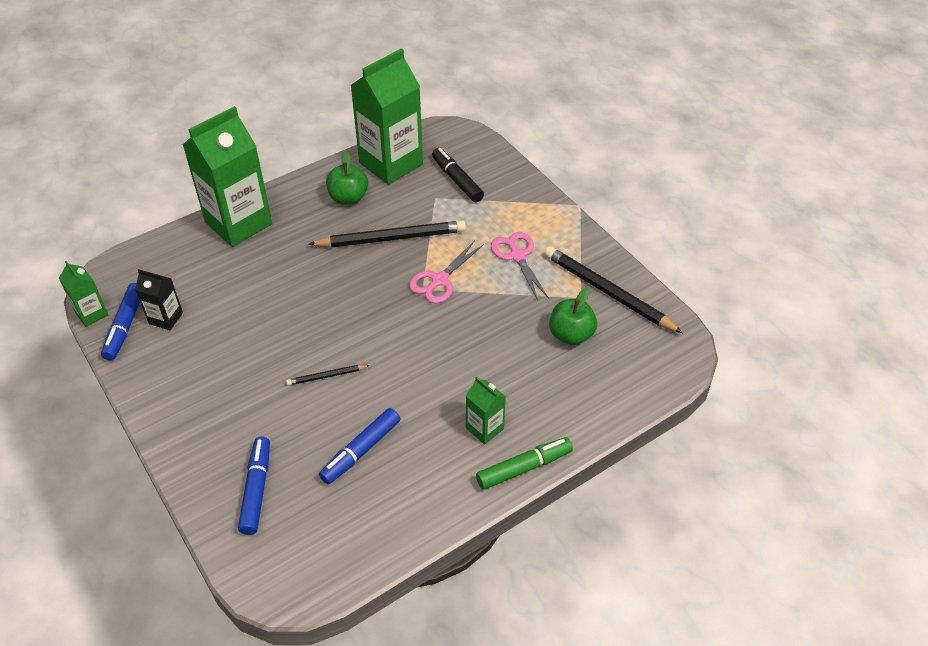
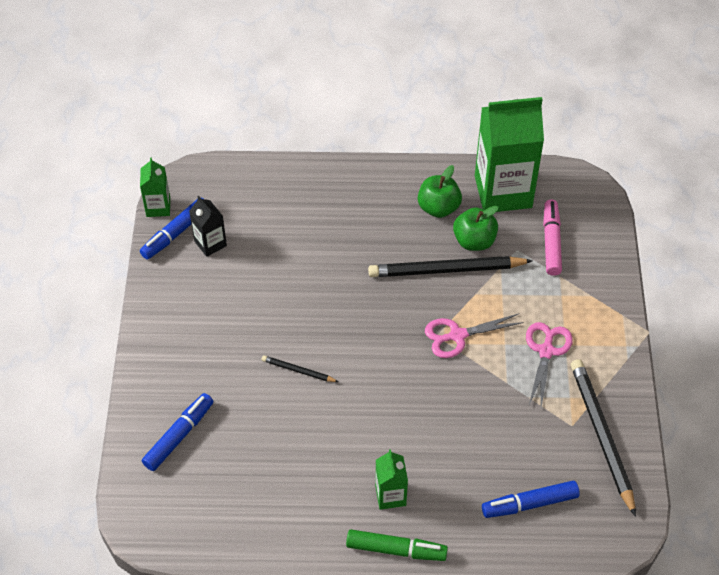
camera: 35 degrees right, 5 degrees up
green carton [183,106,272,247] -> none
black pencil [308,220,466,247] -> black pencil turned 150 degrees clockwise [368,256,533,277]
blue marker [319,408,400,484] -> blue marker moved to [482,481,580,518]
black marker [432,148,484,202] -> pink marker [543,199,562,276]
green apple [549,288,597,345] -> green apple moved to [453,206,499,251]

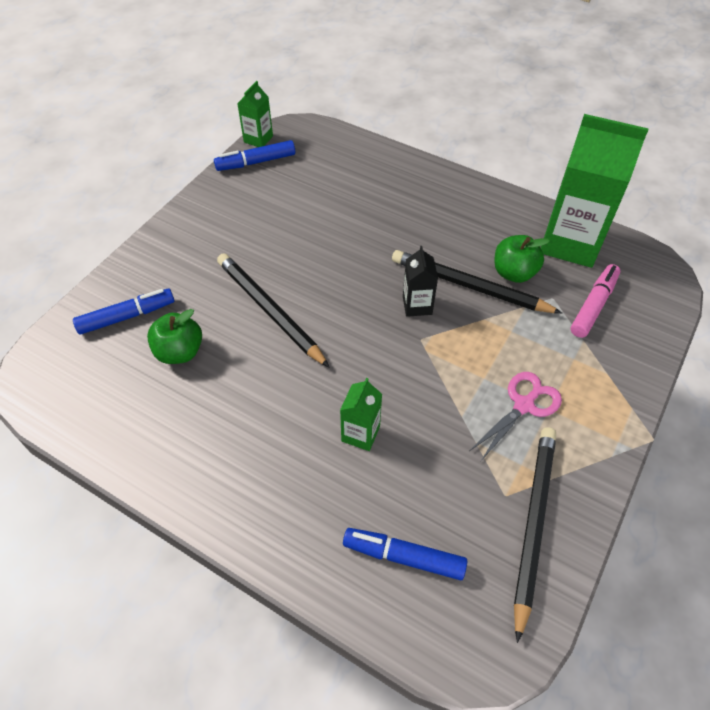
camera: 30 degrees right, 0 degrees up
black carton [189,196,227,257] -> black carton moved to [403,246,438,317]
black pencil [262,355,338,382] -> black pencil [217,253,330,368], size x2.11
green marker [346,529,448,561] -> none
green carton [375,449,408,510] -> green carton moved to [340,378,382,451]
green apple [418,165,462,218] -> green apple moved to [147,309,202,364]
pink scissors [425,314,524,358] -> none

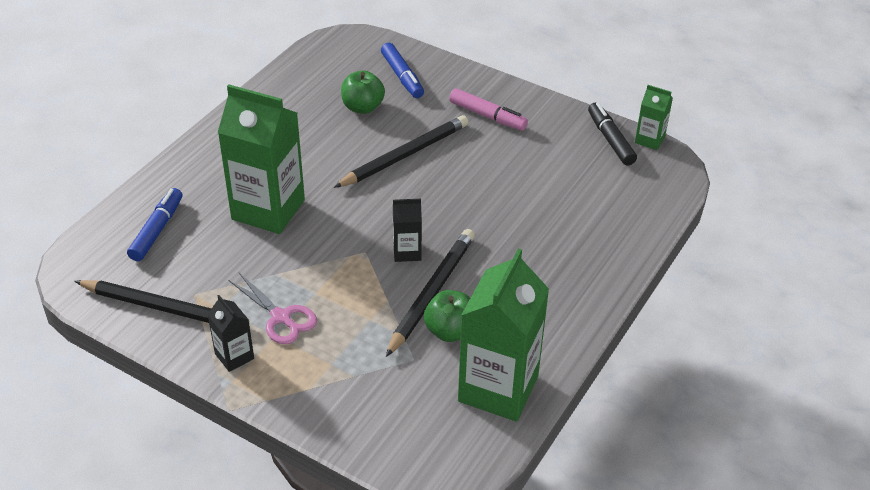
camera: 90 degrees right, 10 degrees down
blue marker [214,140,295,171] -> black marker [588,102,637,165]
green carton [340,378,382,451] -> green carton [217,85,305,234], size x2.13
pink marker [570,264,620,338] -> pink marker moved to [449,88,528,131]
none -> black carton [207,295,254,372]

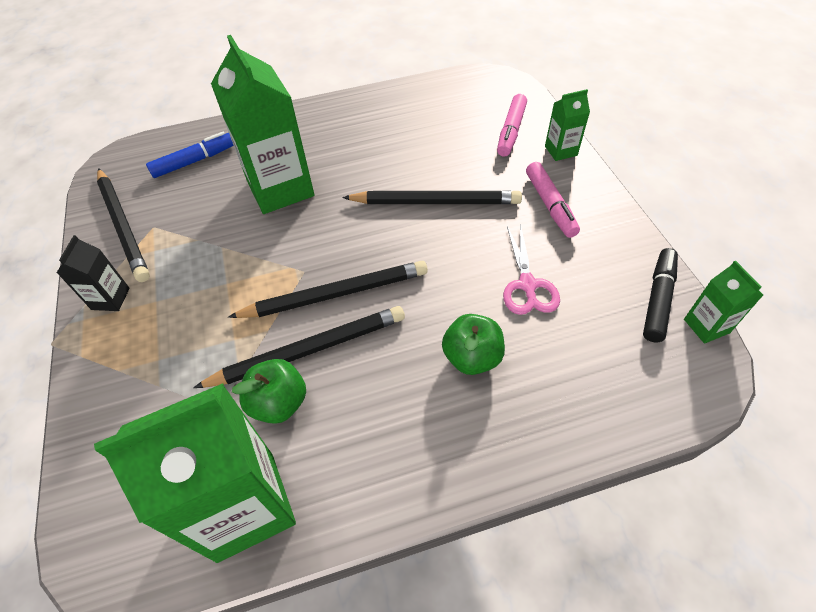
camera: 45 degrees right, 10 degrees up
pink scissors [228,273,317,344] -> pink scissors moved to [503,224,560,315]
green apple [341,70,385,114] -> green apple moved to [442,314,505,375]
blue marker [381,43,424,98] -> pink marker [497,94,527,157]
black carton [393,199,422,262] -> black pencil [228,261,428,318]
none -> green carton [545,89,590,161]

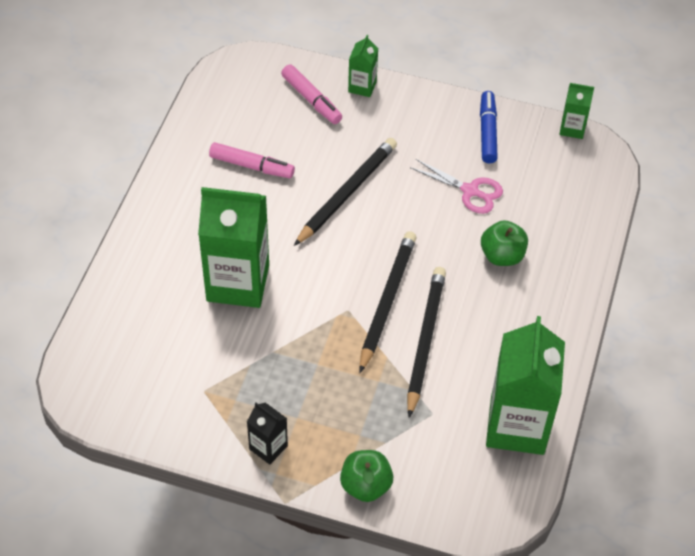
camera: 60 degrees left, 0 degrees up
black pencil [97,168,150,282] -> none
blue marker [146,132,234,178] -> blue marker moved to [480,91,498,163]
green apple [232,359,306,424] -> green apple moved to [340,450,393,502]
pink marker [526,162,580,238] -> pink marker moved to [209,142,295,178]
black marker [643,248,678,342] -> none

